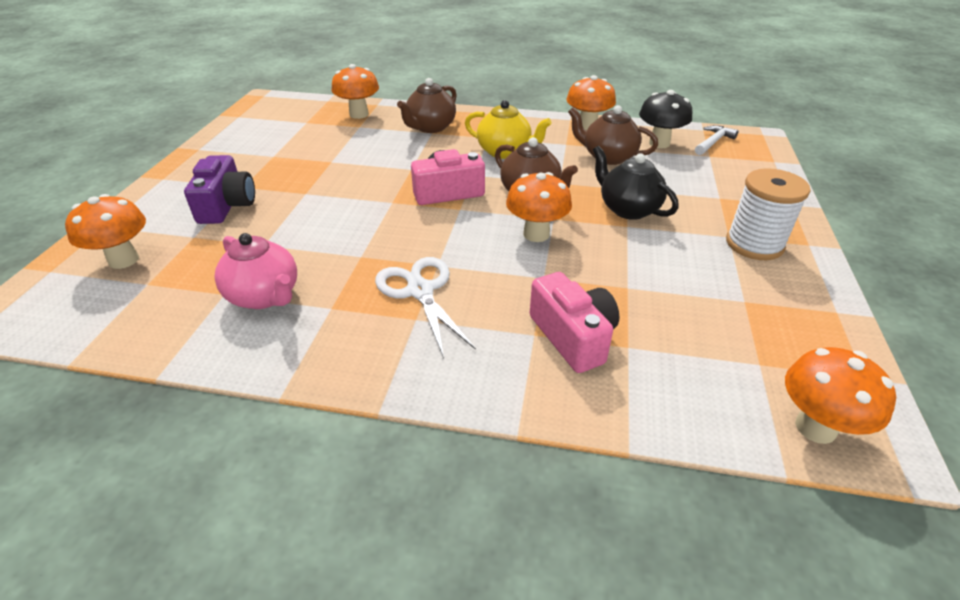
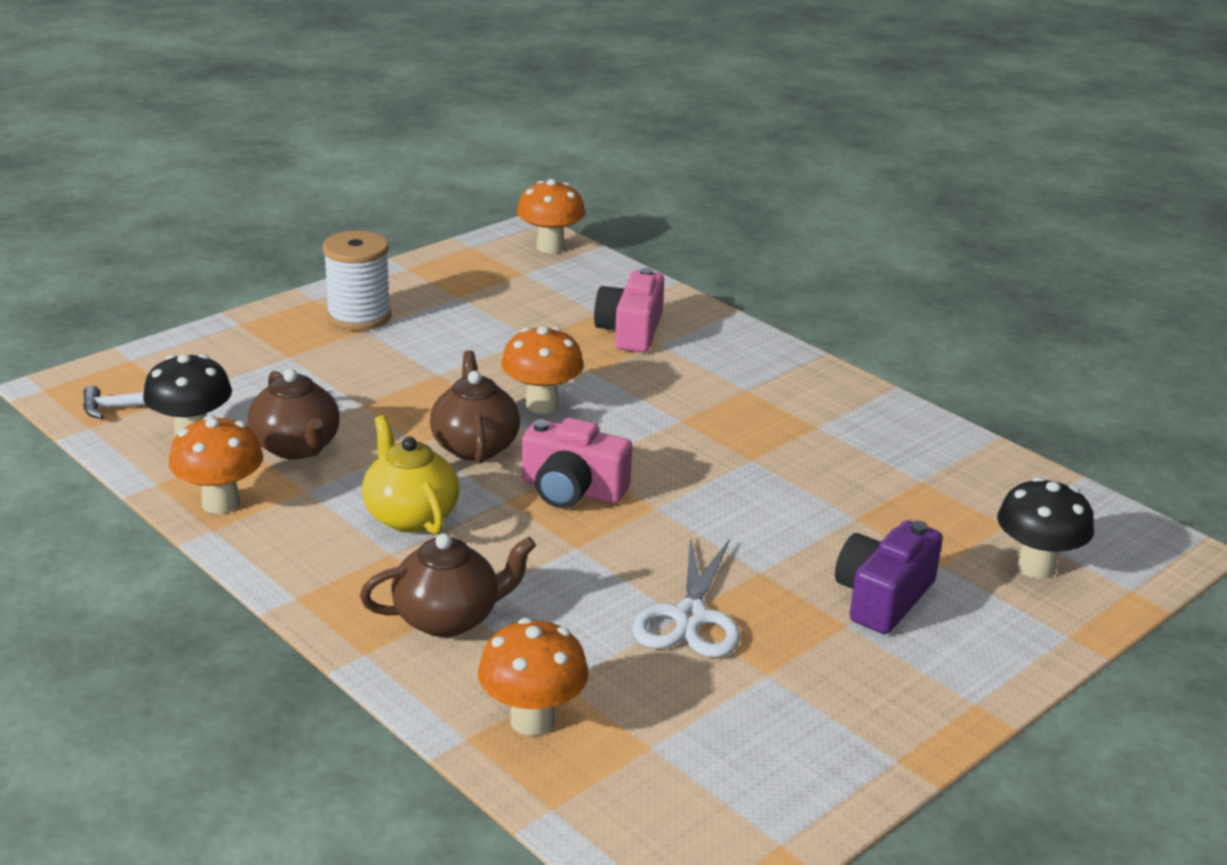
camera: 145 degrees left, 10 degrees down
orange mushroom [65,194,146,269] -> black mushroom [997,477,1094,579]
pink teapot [215,233,297,309] -> none
white scissors [375,257,476,358] -> white scissors moved to [632,536,740,658]
black teapot [593,146,678,220] -> none

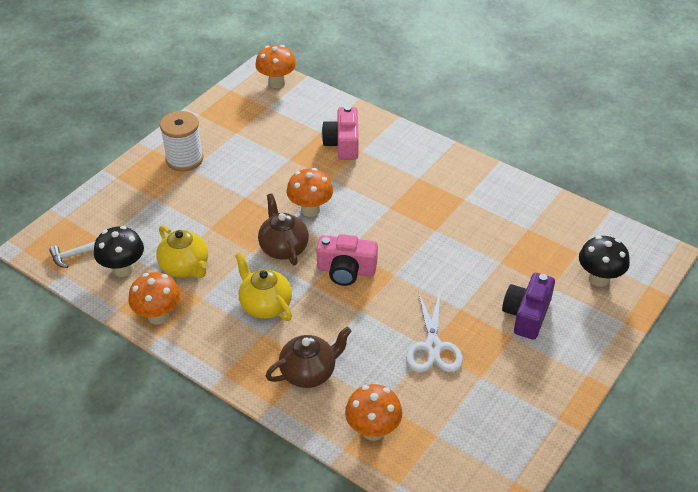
camera: 10 degrees left, 15 degrees up
brown teapot [248,369,340,459] -> yellow teapot [156,225,208,278]

